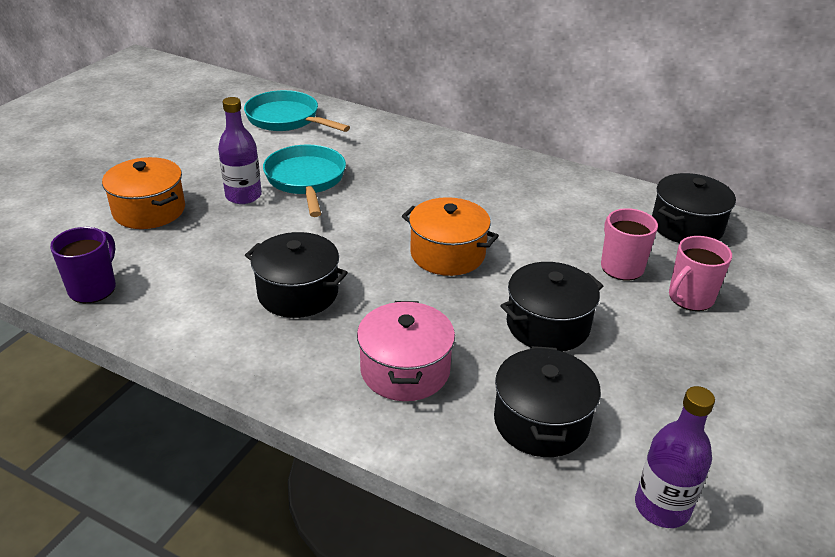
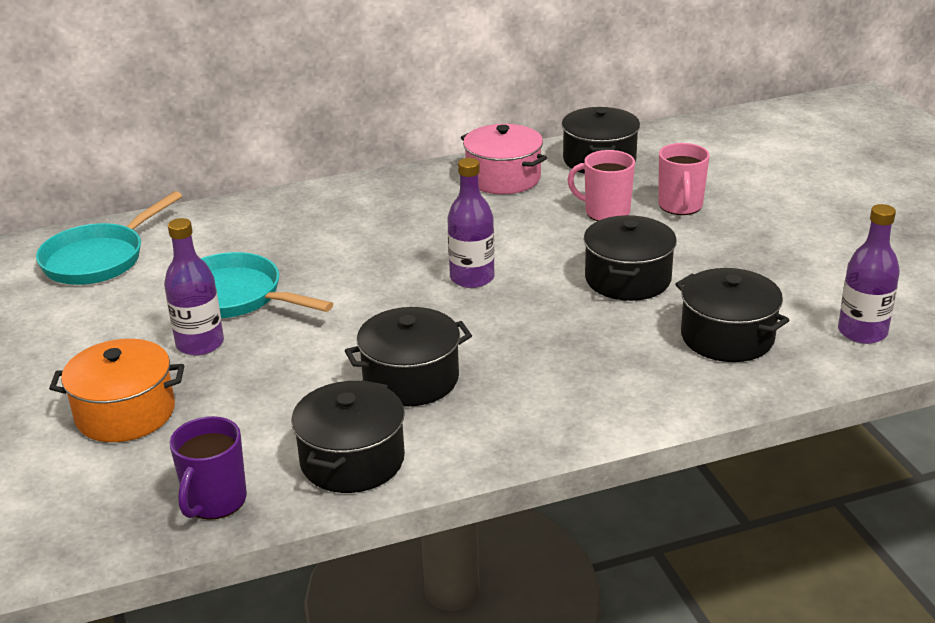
camera: 45 degrees left, 5 degrees down
purple mug [50,227,116,303] -> purple mug turned 135 degrees counterclockwise [169,416,247,520]
turquoise pan [244,90,350,132] -> turquoise pan turned 45 degrees counterclockwise [36,191,182,285]
pink pot [357,301,455,401] -> pink pot moved to [461,124,547,194]
orange pot [402,197,499,276] -> purple bottle [447,158,494,288]
none -> black pot [291,380,405,493]

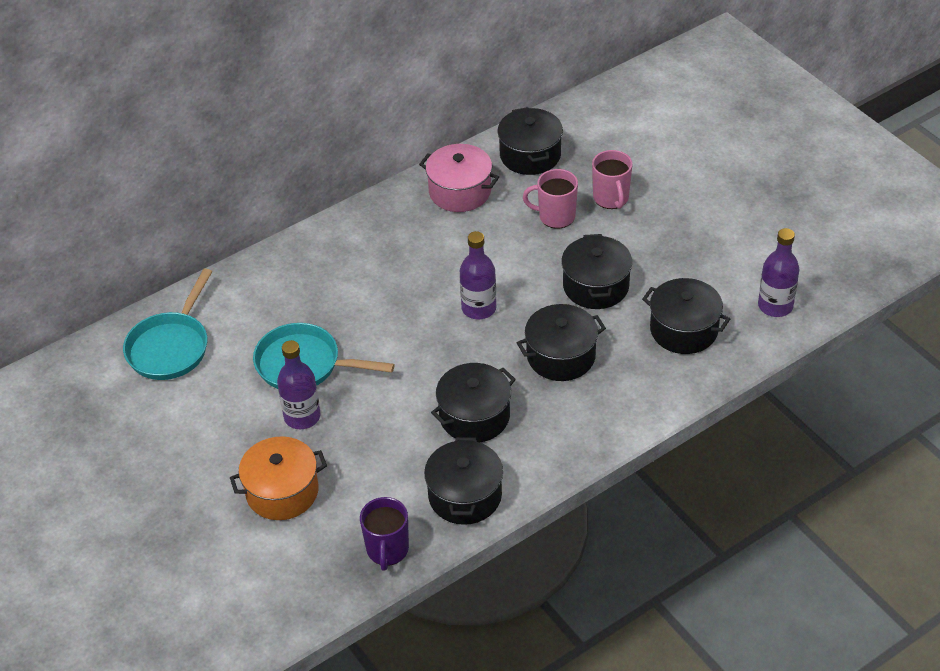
camera: 15 degrees left, 15 degrees up
none -> black pot [517,304,606,381]

